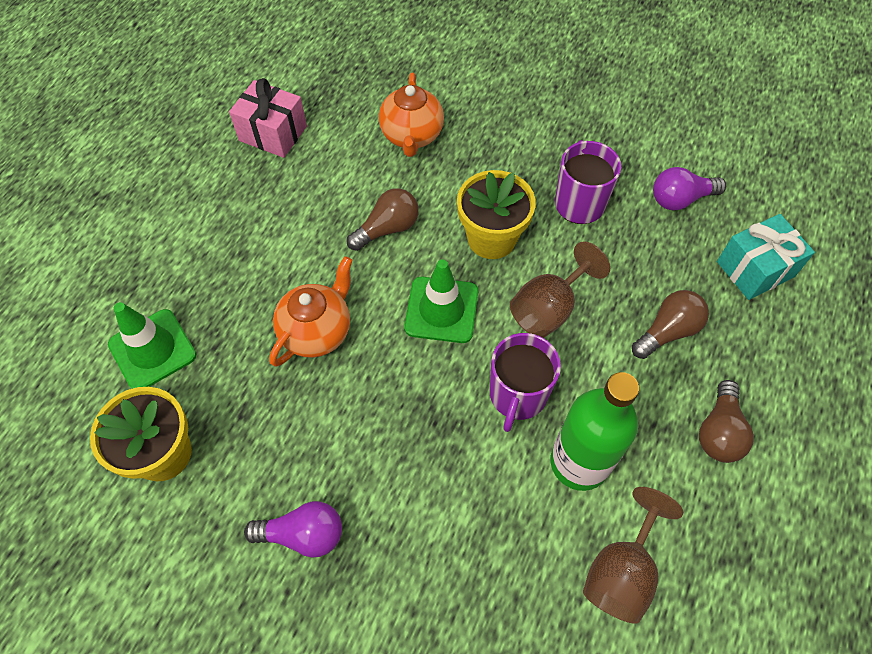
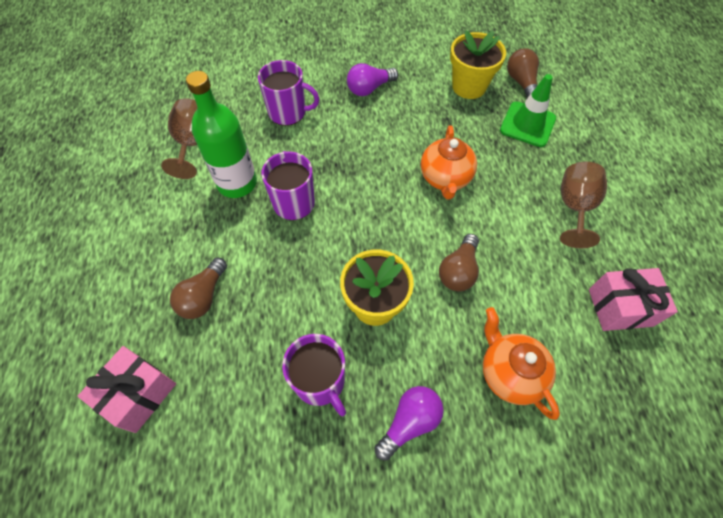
camera: 150 degrees right, 0 degrees up
green traffic cone [404,259,478,343] -> none
brown goblet [510,241,610,338] -> brown goblet moved to [560,162,607,248]
purple light bulb [653,167,726,210] -> purple light bulb moved to [374,386,444,461]
brown light bulb [699,380,754,463] -> brown light bulb moved to [507,48,539,98]
turquoise gift [717,214,815,300] -> pink gift [78,346,176,433]
none -> purple mug [258,60,319,126]

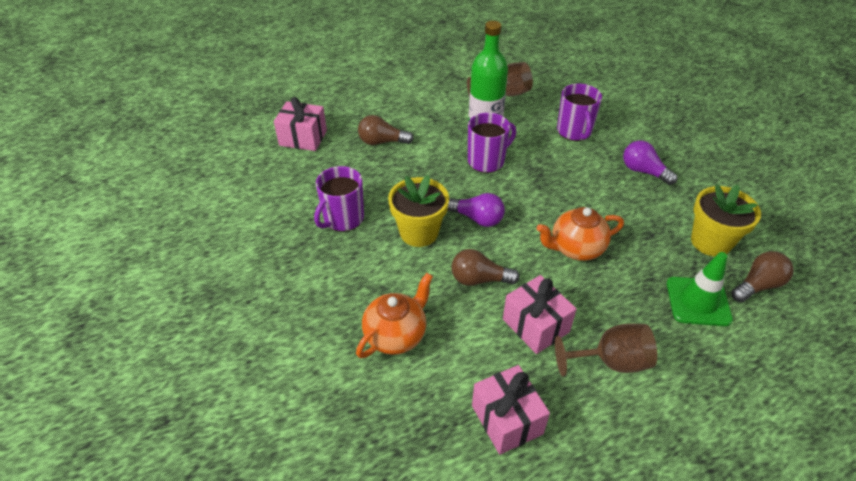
camera: 70 degrees right, 15 degrees down
purple light bulb [374,386,444,461] -> purple light bulb moved to [447,193,505,227]
none -> pink gift [503,275,577,354]

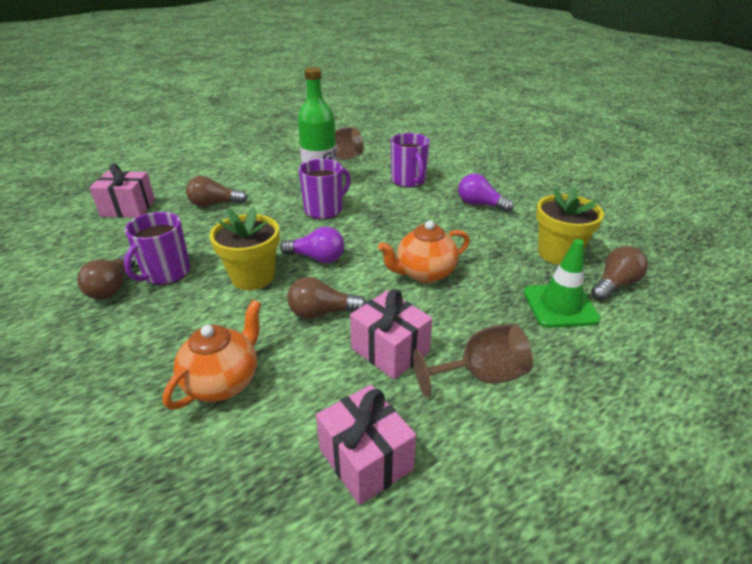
camera: 10 degrees left, 10 degrees down
none -> brown light bulb [77,254,135,300]

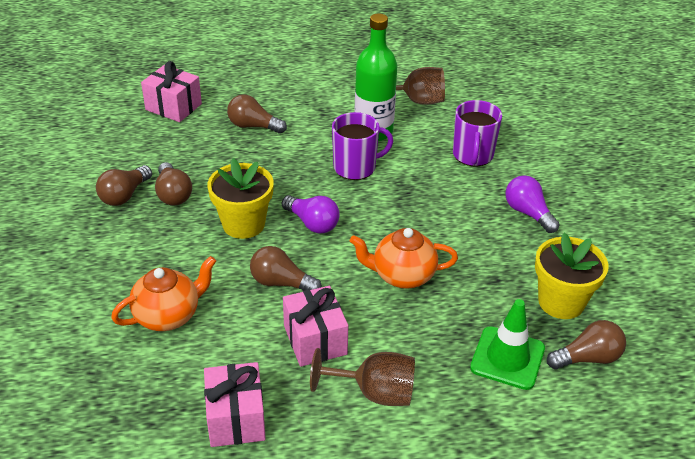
camera: 25 degrees right, 5 degrees up
purple mug [124,212,190,285] -> brown light bulb [155,162,192,206]

